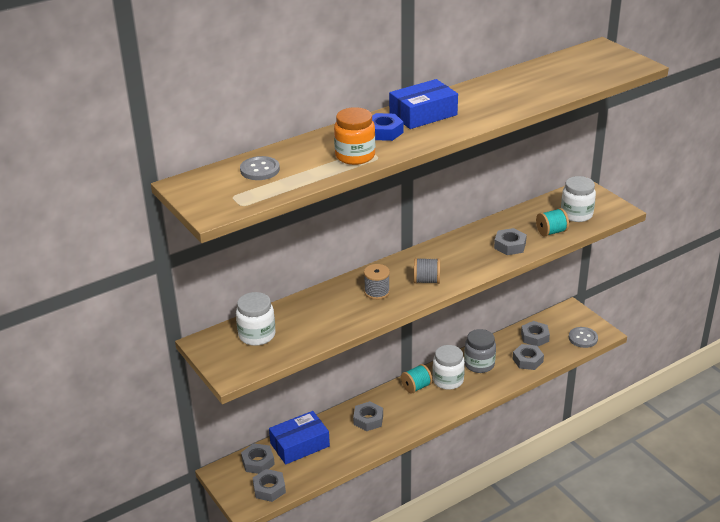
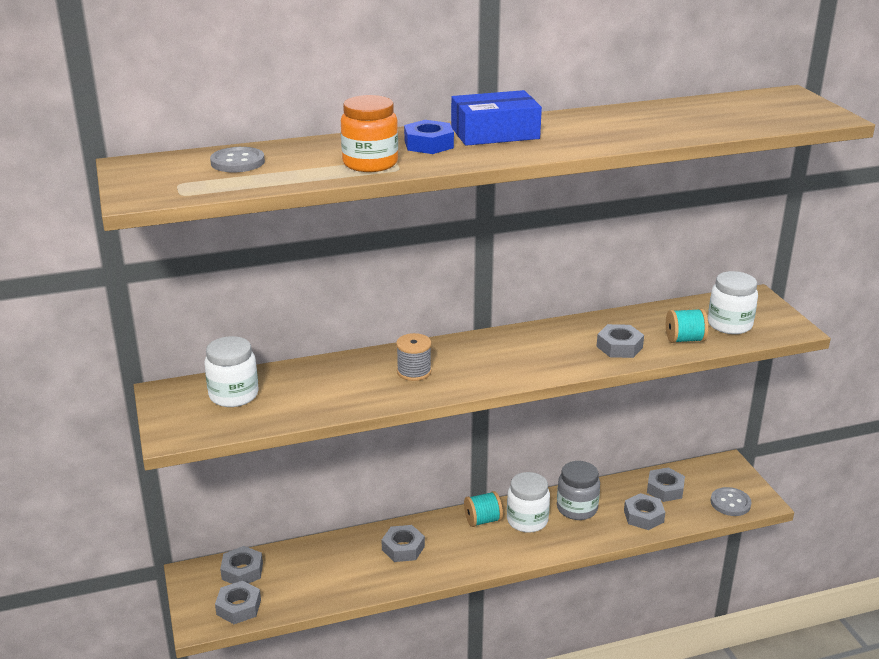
camera: 15 degrees right, 5 degrees down
blue box [269,411,330,465] -> none
grey spool [414,258,440,284] -> none

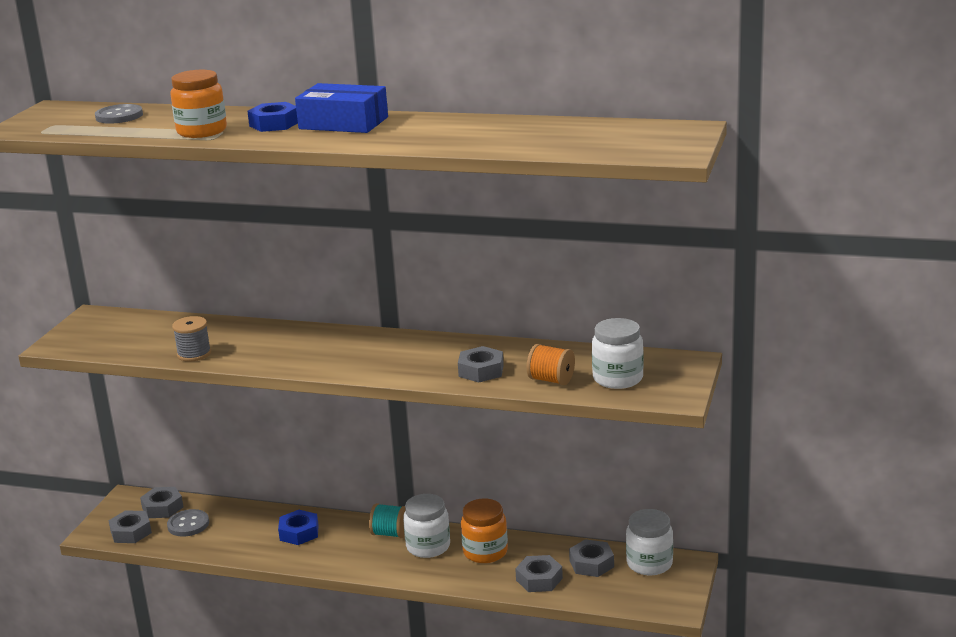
camera: 35 degrees right, 5 degrees down
white jar [204,336,259,407] -> white jar moved to [626,509,673,575]
grey nut [381,525,425,562] -> blue nut [278,510,319,545]
grey spool [396,333,432,381] -> grey spool moved to [172,316,211,362]
grey jar [557,461,600,520] -> orange jar [461,499,508,563]
turquoise spool [666,309,708,343] -> orange spool [527,343,575,385]
grey button [710,487,752,516] -> grey button moved to [167,509,209,537]

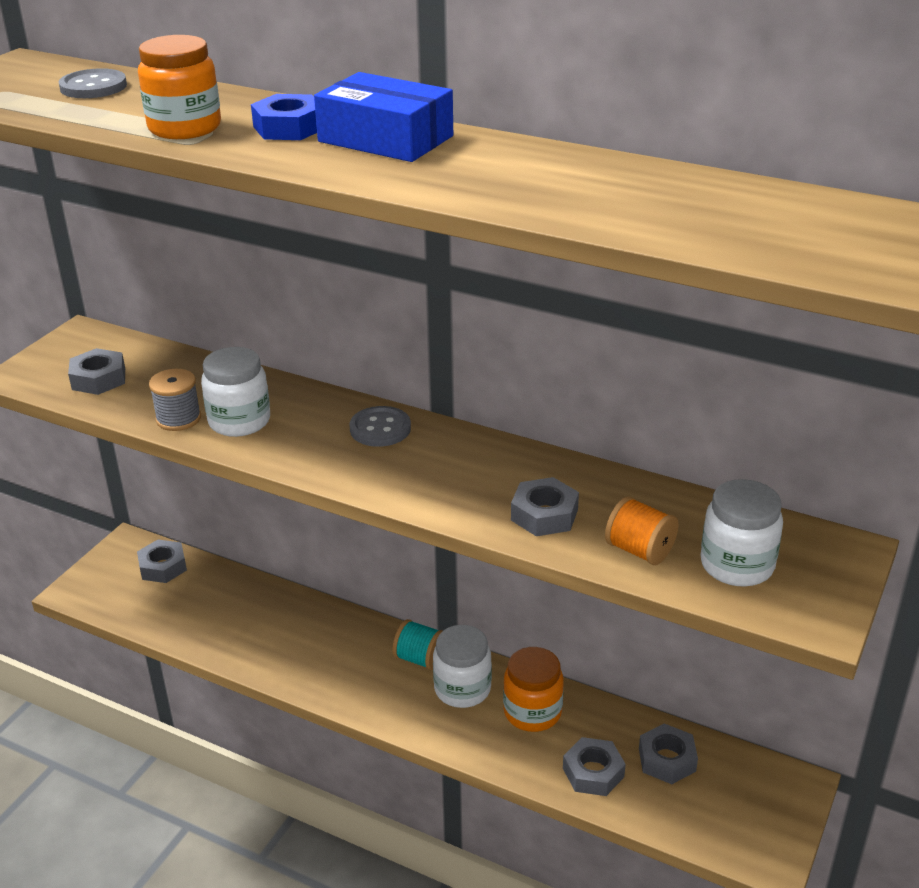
camera: 10 degrees right, 10 degrees up
grey nut [108,510,152,543] -> grey nut moved to [68,348,125,395]
grey button [167,509,209,537] -> grey button moved to [349,406,411,447]
blue nut [278,510,319,545] -> none
white jar [626,509,673,575] -> white jar moved to [201,347,270,437]

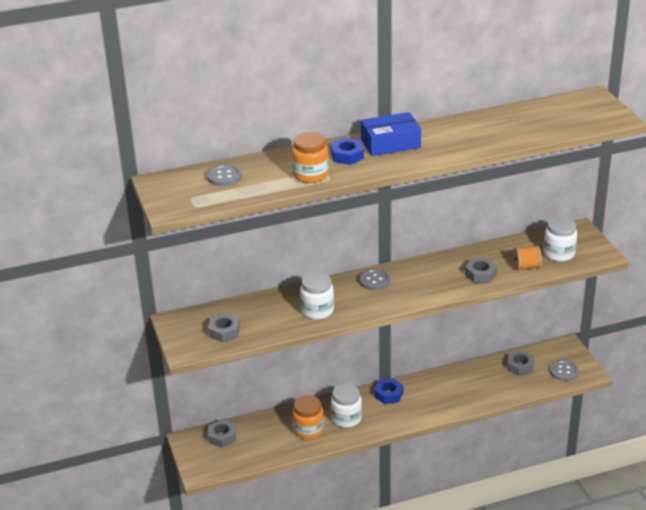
camera: 45 degrees left, 0 degrees up
grey spool [149,369,201,431] -> none
turquoise spool [392,619,443,670] -> blue nut [374,378,403,404]
white jar [433,625,492,708] -> white jar moved to [331,384,362,428]
orange jar [503,647,564,732] -> orange jar moved to [292,395,324,440]
grey nut [563,737,626,796] -> none
none -> grey button [550,360,579,381]

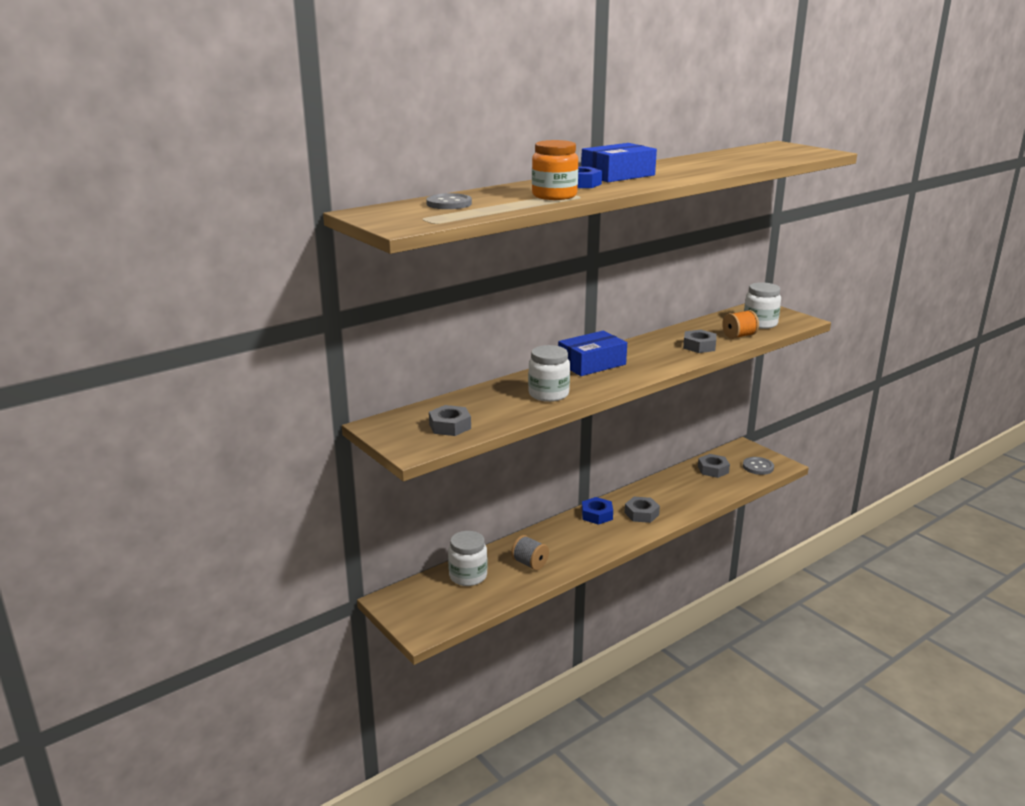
camera: 20 degrees left, 10 degrees down
grey nut [208,419,236,448] -> grey nut moved to [625,497,660,523]
orange jar [292,395,324,440] -> grey spool [511,535,549,570]
white jar [331,384,362,428] -> white jar moved to [448,531,488,586]
grey button [359,269,390,290] -> blue box [558,331,627,376]

